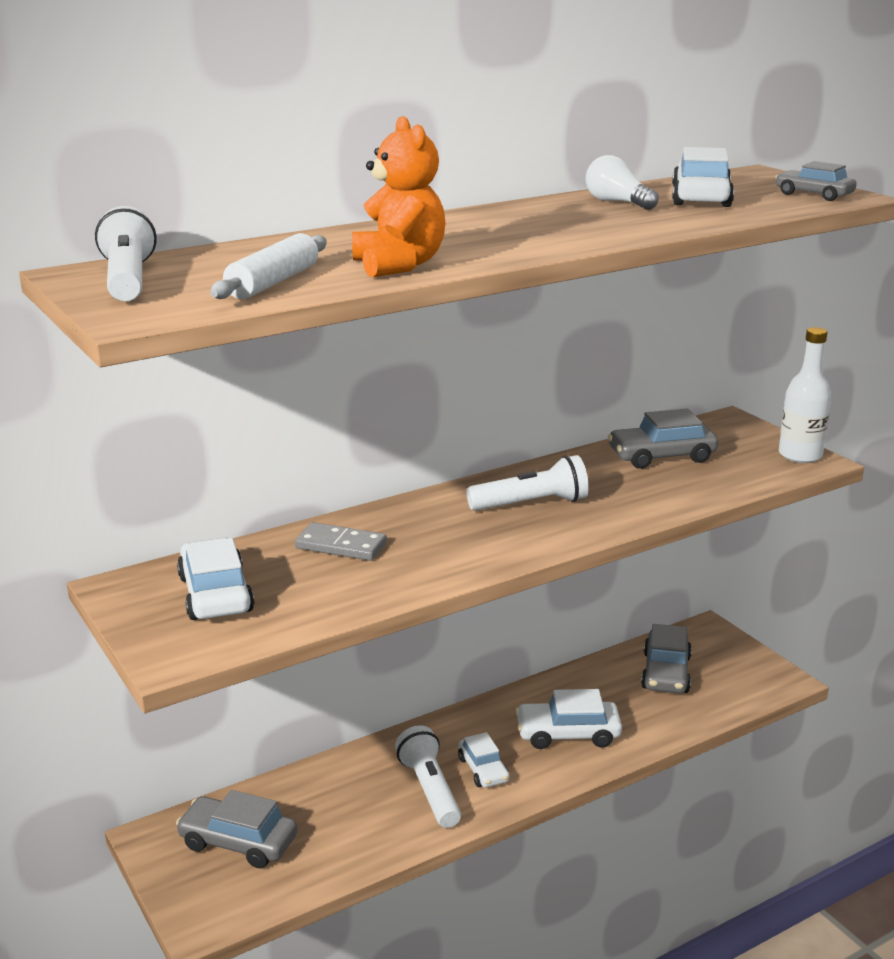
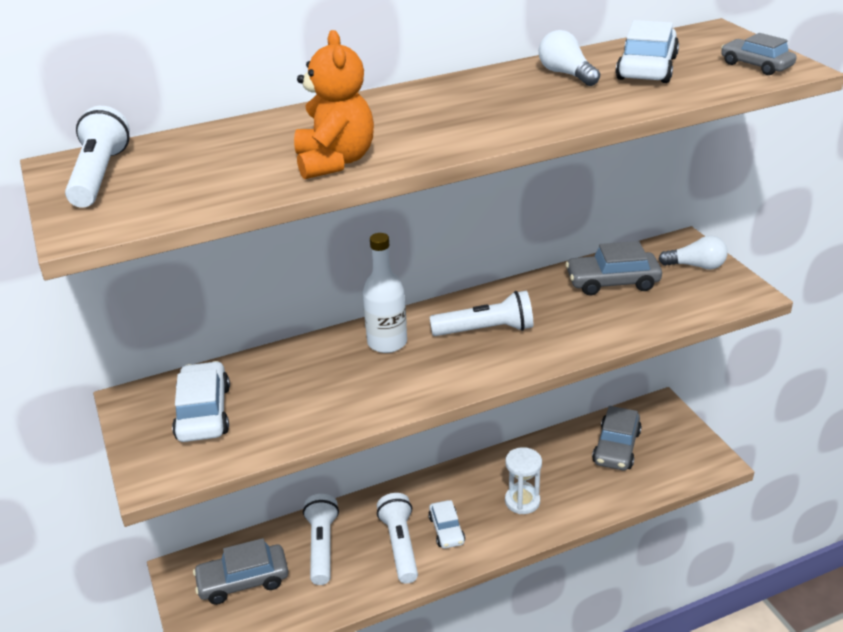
camera: 10 degrees right, 10 degrees up
grey car [176,790,297,868] -> grey car turned 45 degrees counterclockwise [193,538,288,605]
white rolling pin [210,233,327,299] -> none
grey domino [295,522,387,561] -> none
white car [515,689,622,749] -> white hourglass [505,447,542,514]
white bottle [779,327,831,463] -> white bottle moved to [363,233,407,353]
none -> white flashlight [303,494,339,585]
none -> white light bulb [659,236,728,269]

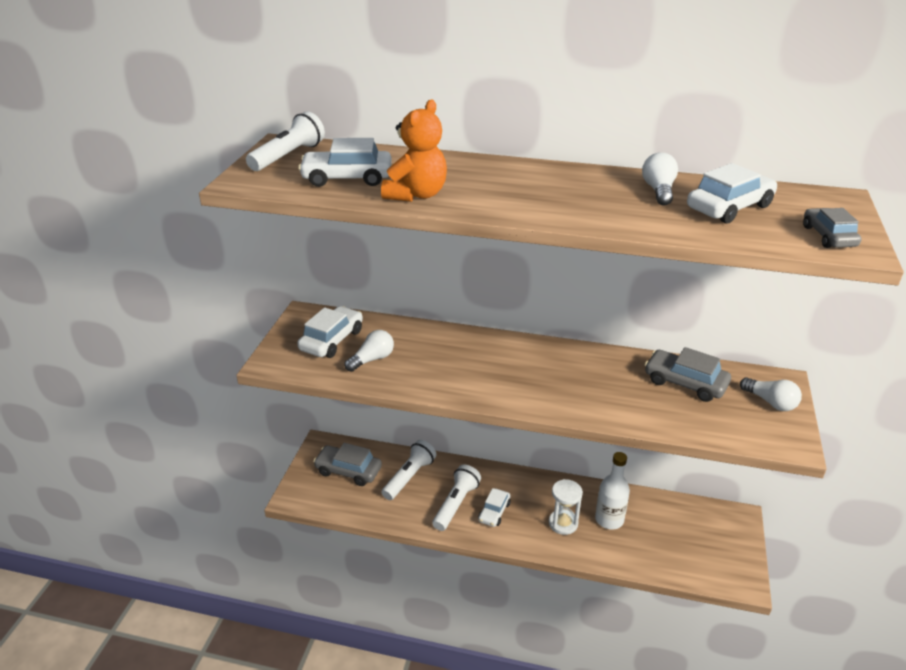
camera: 35 degrees right, 0 degrees up
white bottle [363,233,407,353] -> white bottle moved to [595,452,630,529]
white flashlight [429,291,533,336] -> none
grey car [592,406,642,470] -> none
none -> white car [298,138,392,187]
none -> white light bulb [344,330,394,372]

